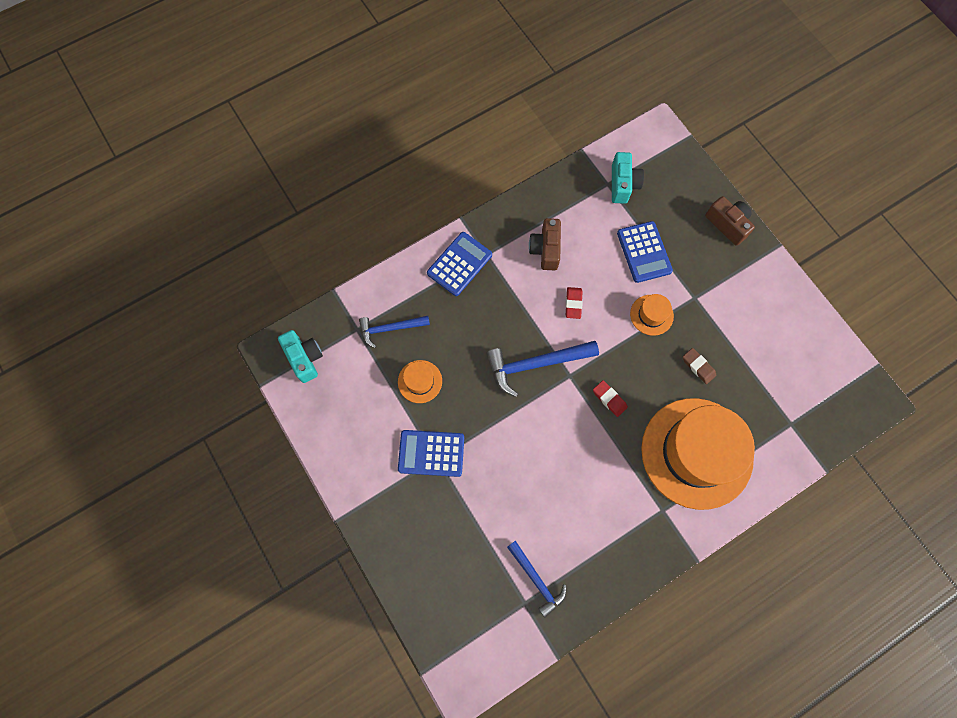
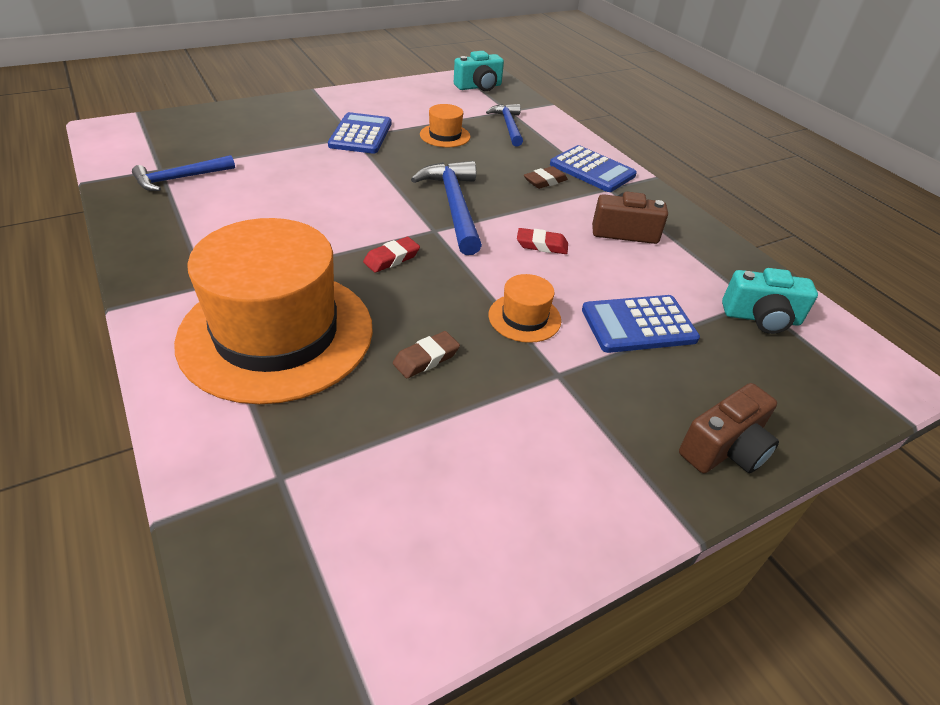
camera: 90 degrees right, 30 degrees down
none -> brown eraser [524,166,568,189]

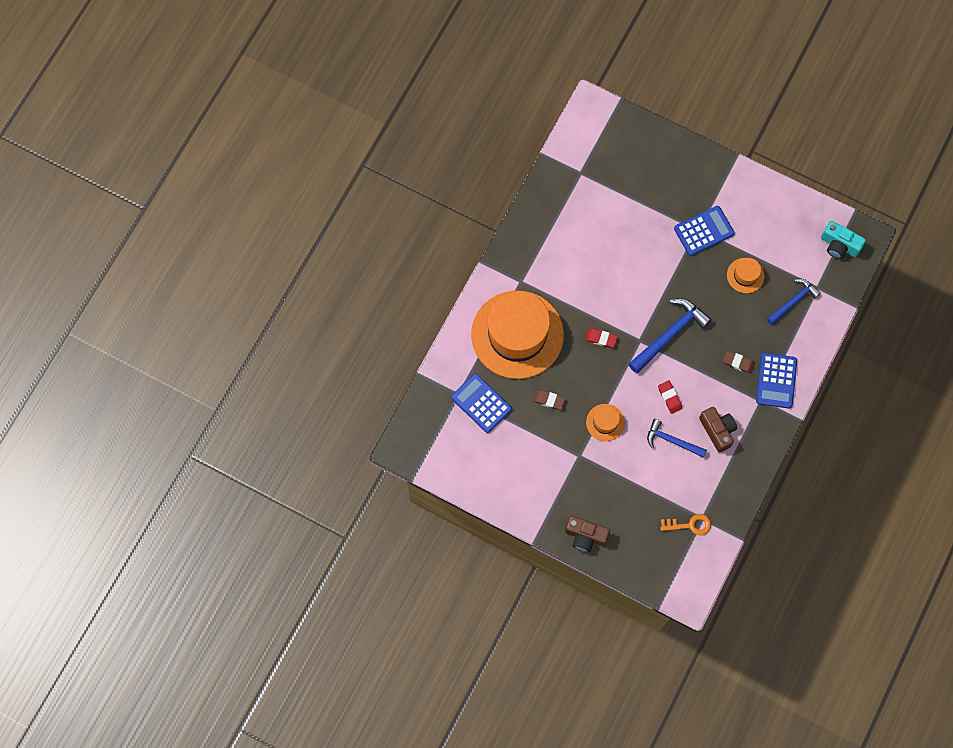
camera: 60 degrees right, 30 degrees up
blue hammer [132,155,235,191] -> blue hammer moved to [647,419,707,458]
blue calculator [582,295,700,353] -> blue calculator moved to [451,374,512,433]
turquoise camera [722,268,818,334] -> orange key [660,514,711,535]

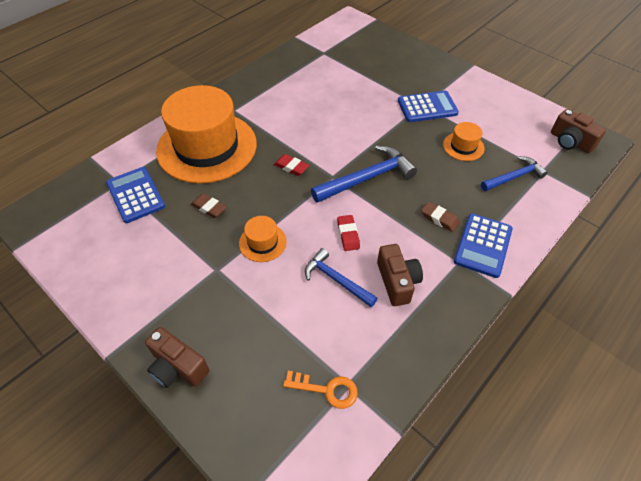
camera: 15 degrees right, 20 degrees down
turquoise camera [821,221,866,259] -> brown camera [551,109,606,154]

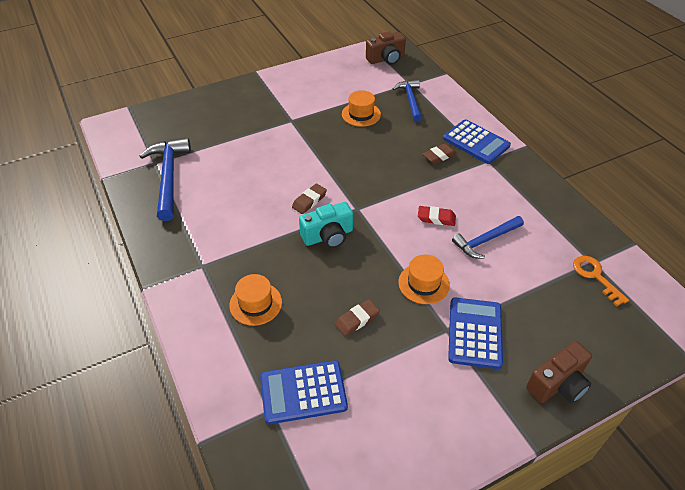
camera: 70 degrees left, 5 degrees down
orange hat [156,85,257,184] -> orange hat [229,274,282,326], size x0.41
red eraser [274,154,309,176] -> turquoise camera [299,202,353,248]
orange key [283,371,358,409] -> orange key turned 60 degrees counterclockwise [573,256,629,306]
blue hammer [311,146,417,203] -> blue hammer moved to [140,138,191,221]
brown camera [377,244,423,306] -> none
blue calculator [398,90,459,122] -> blue calculator moved to [448,297,503,369]
none -> brown eraser [292,183,327,214]

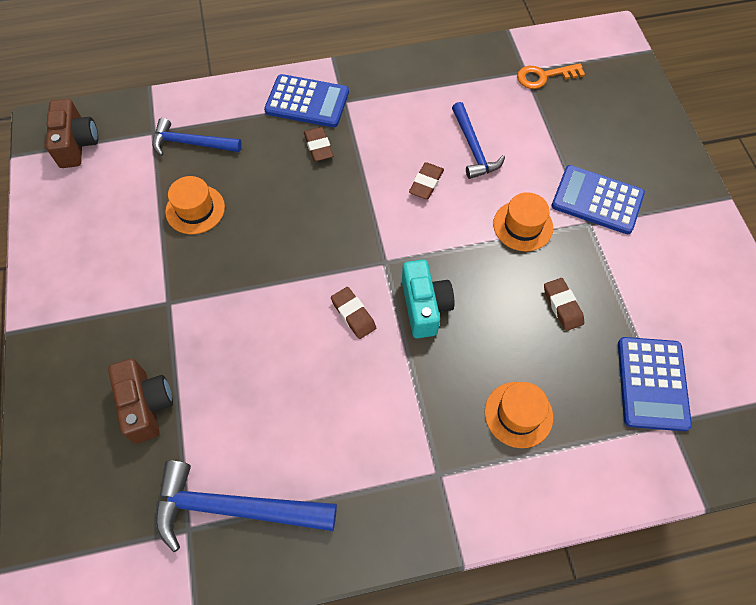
camera: 75 degrees left, 15 degrees up
red eraser [418,206,456,226] -> brown eraser [409,162,444,199]
blue calculator [443,119,511,164] -> blue calculator turned 45 degrees clockwise [264,74,349,127]
brown camera [526,341,592,403] -> brown camera moved to [108,358,173,444]

